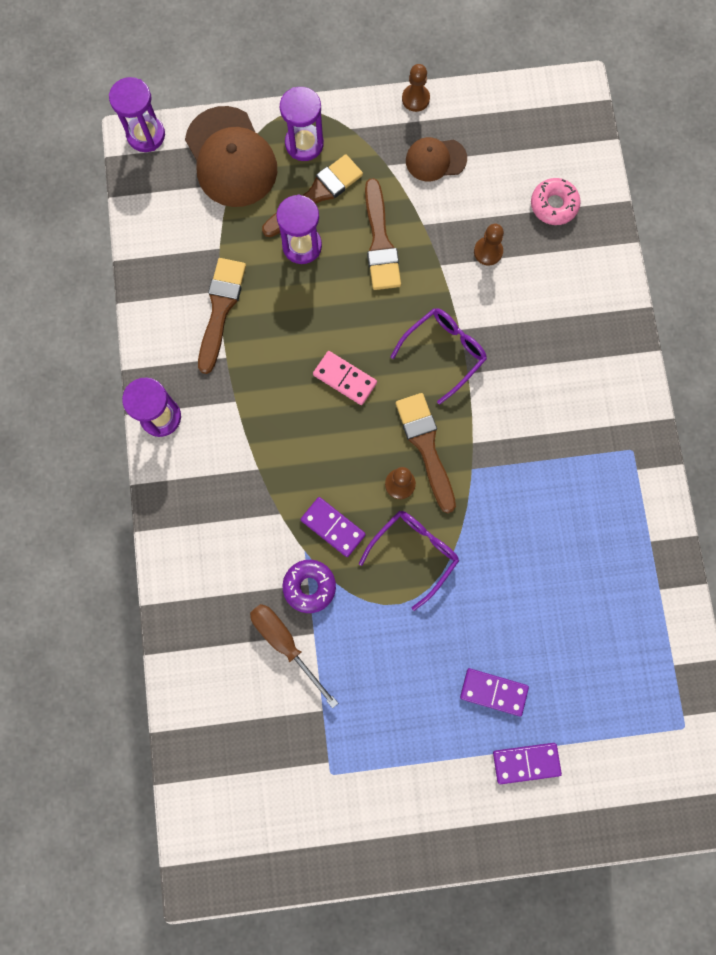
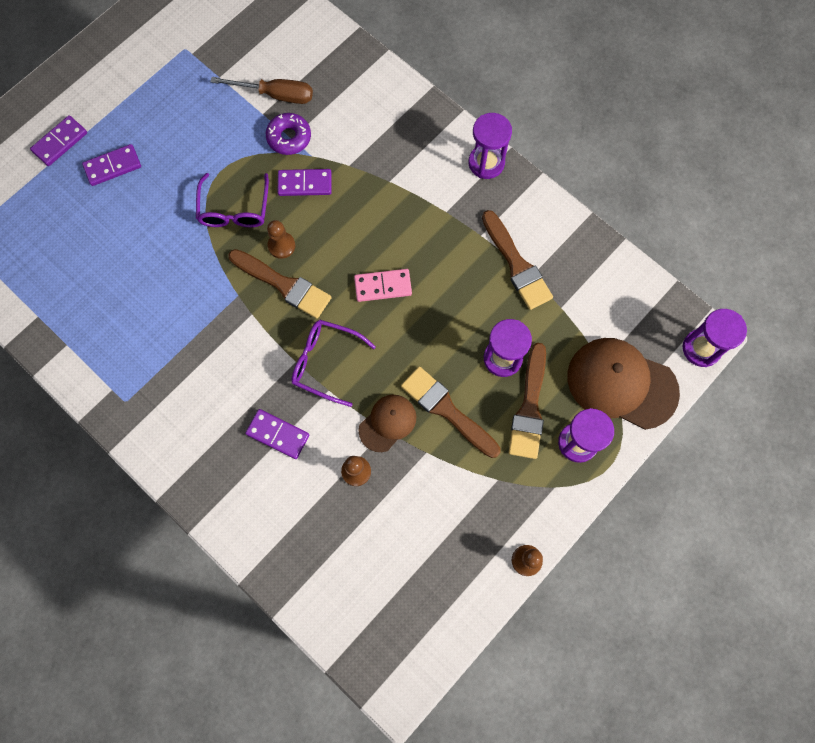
camera: 140 degrees right, 5 degrees down
purple glasses [390,308,487,404] -> purple glasses turned 105 degrees clockwise [291,320,376,407]
brown cap [406,137,467,181] -> brown cap moved to [358,395,416,452]
pink donut [531,178,581,225] -> none
none -> purple domino [245,409,309,459]

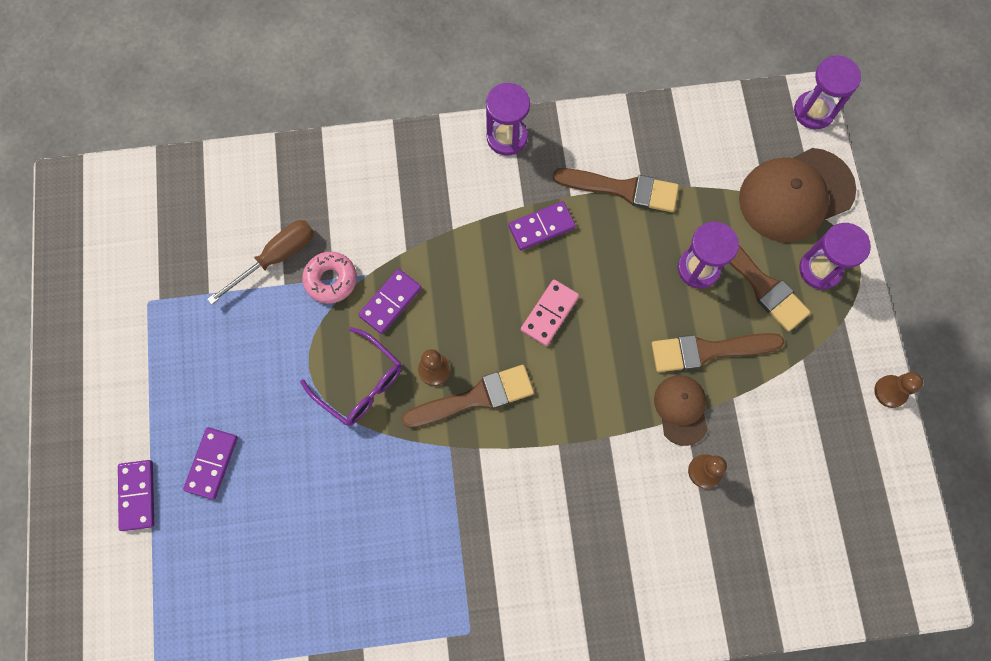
camera: 50 degrees left, 0 degrees up
purple domino [245,409,309,459] -> purple domino moved to [508,201,576,251]
purple donut [266,113,311,155] -> pink donut [302,252,357,304]
purple glasses [291,320,376,407] -> none

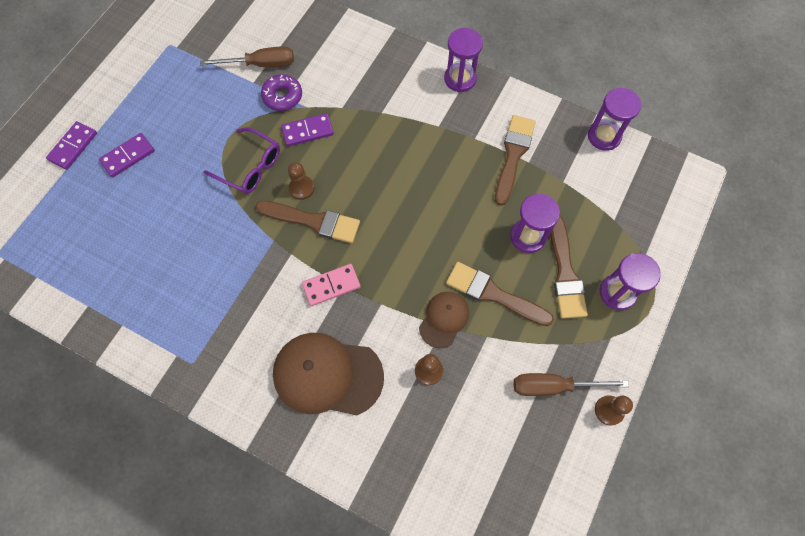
camera: 35 degrees right, 5 degrees down
purple glasses [300,327,402,426] -> purple glasses turned 45 degrees counterclockwise [204,127,280,194]
pink donut [302,252,357,304] -> purple donut [261,74,302,111]
purple domino [508,201,576,251] -> none
pink domino [521,279,579,346] -> pink domino moved to [302,264,361,306]
brown brush [553,168,679,212] -> brown brush turned 120 degrees counterclockwise [495,115,536,206]
brown cap [739,148,856,242] -> brown cap moved to [273,333,384,415]
purple hourglass [794,55,861,130] -> purple hourglass moved to [587,88,641,151]
none -> brown screwdriver [514,373,629,396]

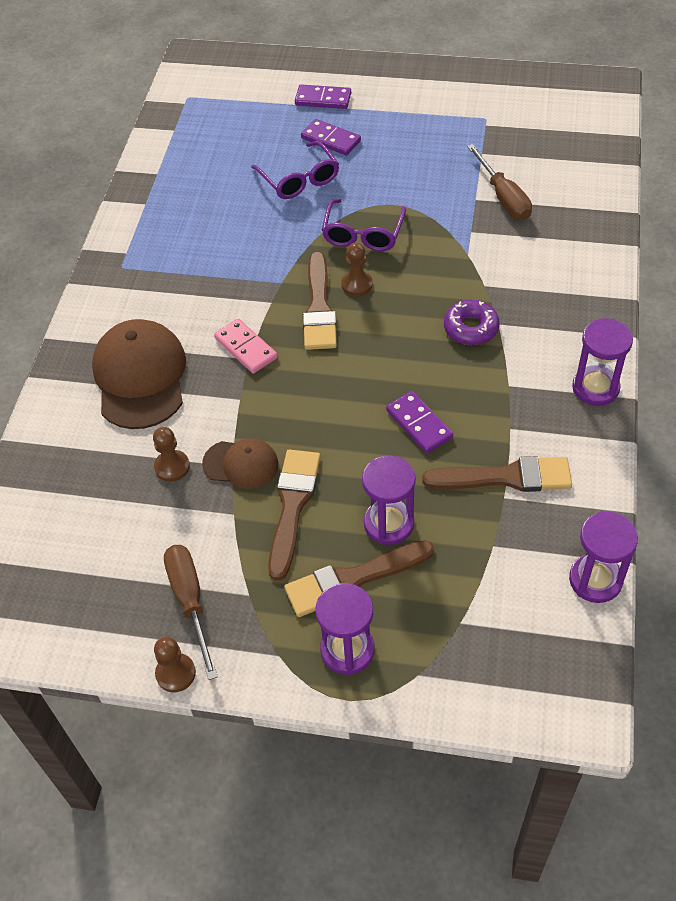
camera: 75 degrees right, 15 degrees down
purple donut [261,74,302,111] -> purple donut moved to [444,300,500,345]
purple domino [281,113,334,147] -> purple domino moved to [386,391,453,453]
none -> purple glasses [251,141,339,199]

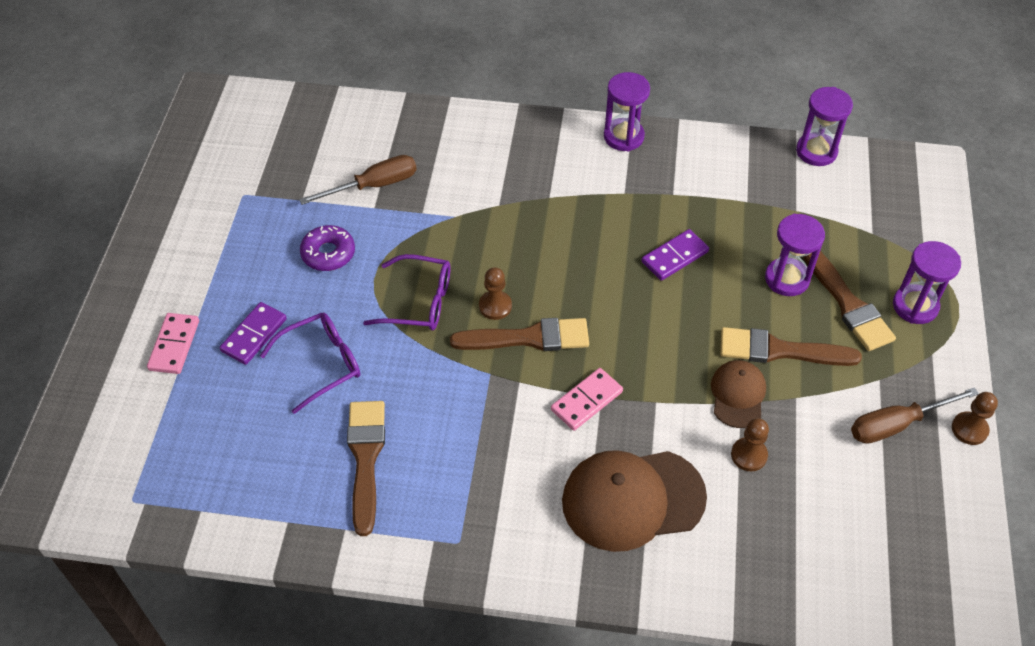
camera: 95 degrees left, 0 degrees up
purple domino [295,85,351,109] -> pink domino [147,313,199,374]
brown brush [422,456,572,492] -> brown brush moved to [347,401,385,536]
purple donut [444,300,500,345] -> purple donut moved to [300,225,355,271]

